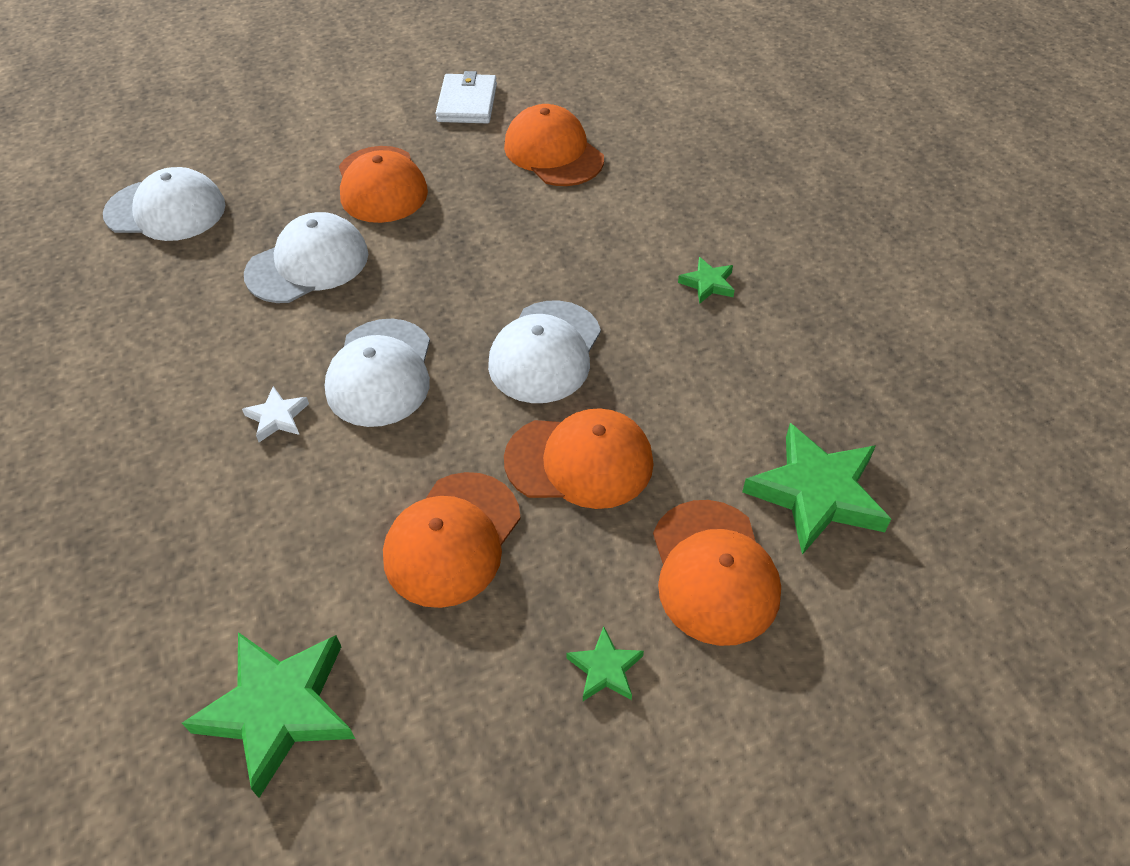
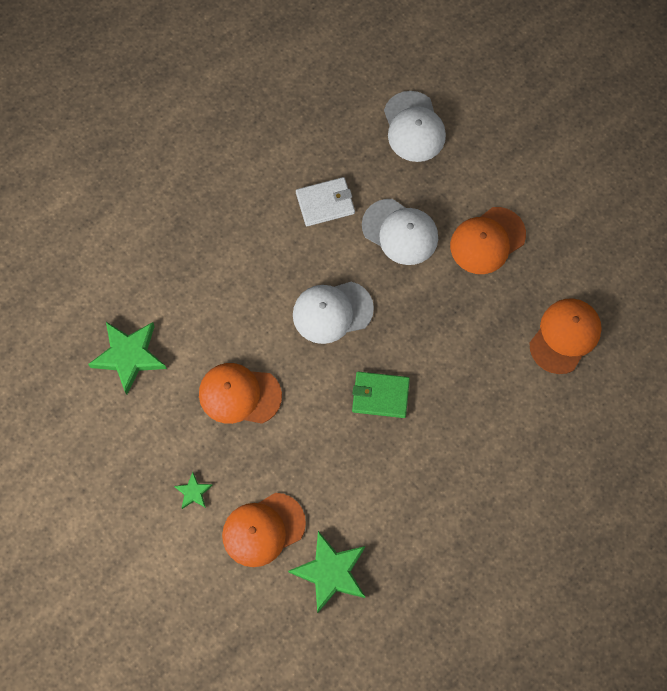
camera: 70 degrees right, 20 degrees up
white star [242,386,309,442] -> none
white wallet [435,71,497,123] -> white wallet moved to [296,177,355,226]
white cap [488,300,601,403] -> green wallet [352,371,410,418]
orange cap [504,408,653,509] -> none
green star [678,257,735,304] -> none

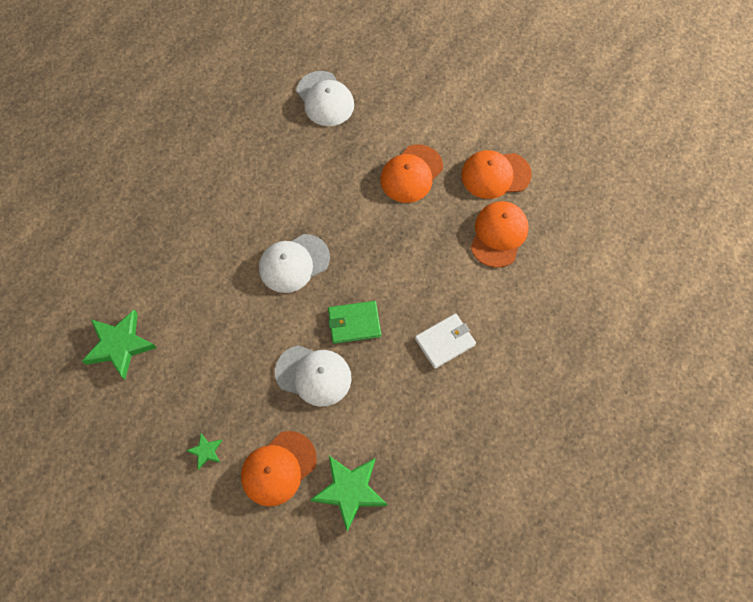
camera: 15 degrees left, 5 degrees down
orange cap [199,363,282,424] -> orange cap moved to [461,150,532,199]
white wallet [296,177,355,226] -> white wallet moved to [415,313,476,369]
white cap [362,199,438,265] -> white cap moved to [275,345,352,407]

